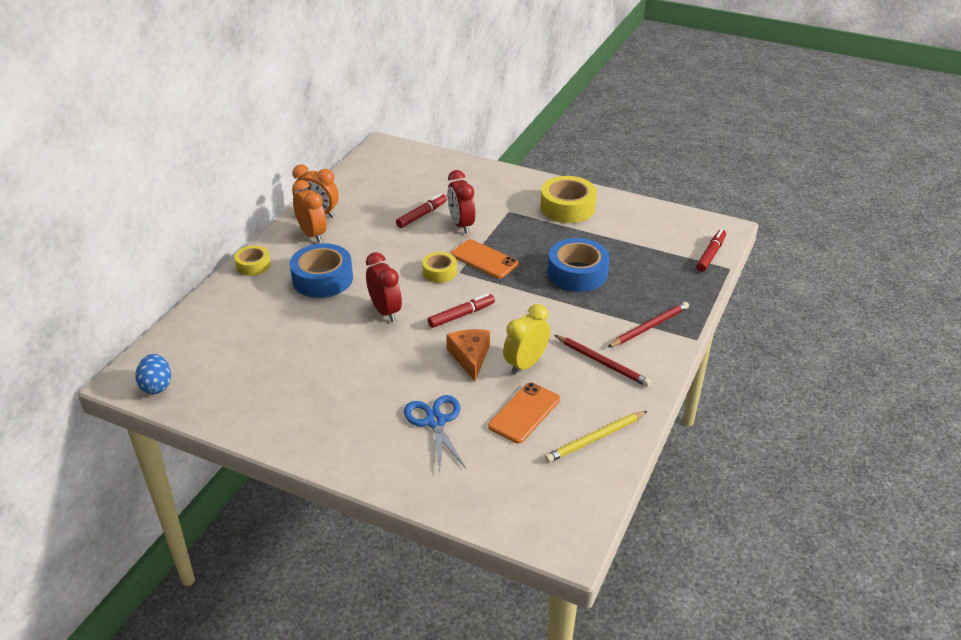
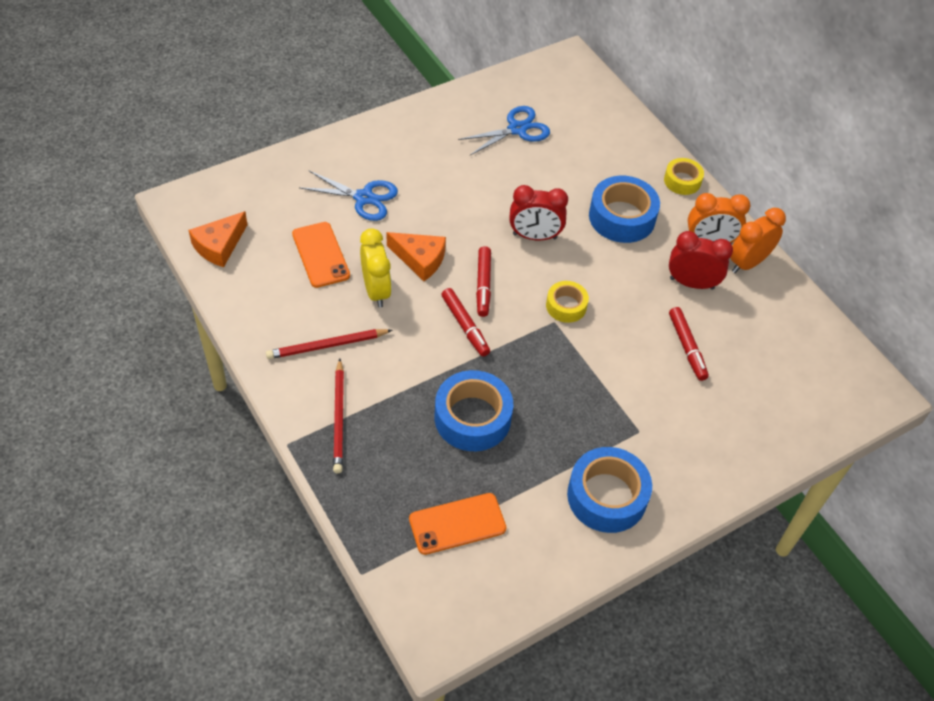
camera: 120 degrees right, 15 degrees up
blue egg [135,354,171,394] -> none
red clock [447,170,475,234] -> red clock moved to [669,231,733,290]
orange phone [451,239,519,279] -> orange phone moved to [409,493,506,555]
yellow tape [540,176,597,223] -> blue tape [567,447,652,533]
yellow pencil [545,411,647,463] -> none
red marker [696,229,726,272] -> red marker moved to [441,288,490,357]
none -> orange cheese [189,211,248,267]
none -> blue scissors [458,106,550,155]

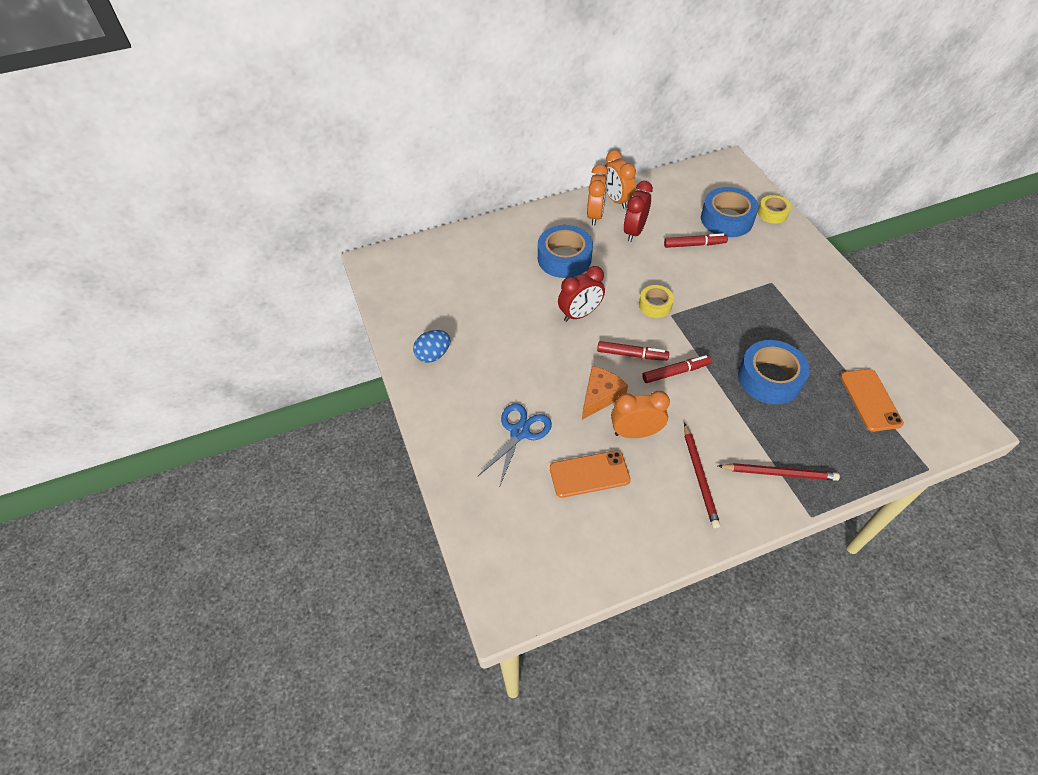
camera: 75 degrees left, 0 degrees up
orange cheese [189,211,248,267] -> none
yellow clock [360,228,392,308] -> orange clock [611,391,670,438]
blue scissors [458,106,550,155] -> none
red clock [509,185,568,241] -> red clock turned 45 degrees clockwise [558,266,605,322]
blue tape [567,447,652,533] -> blue tape moved to [701,187,759,237]
yellow tape [664,158,704,195] -> yellow tape moved to [758,195,791,224]
none -> blue egg [413,330,450,363]

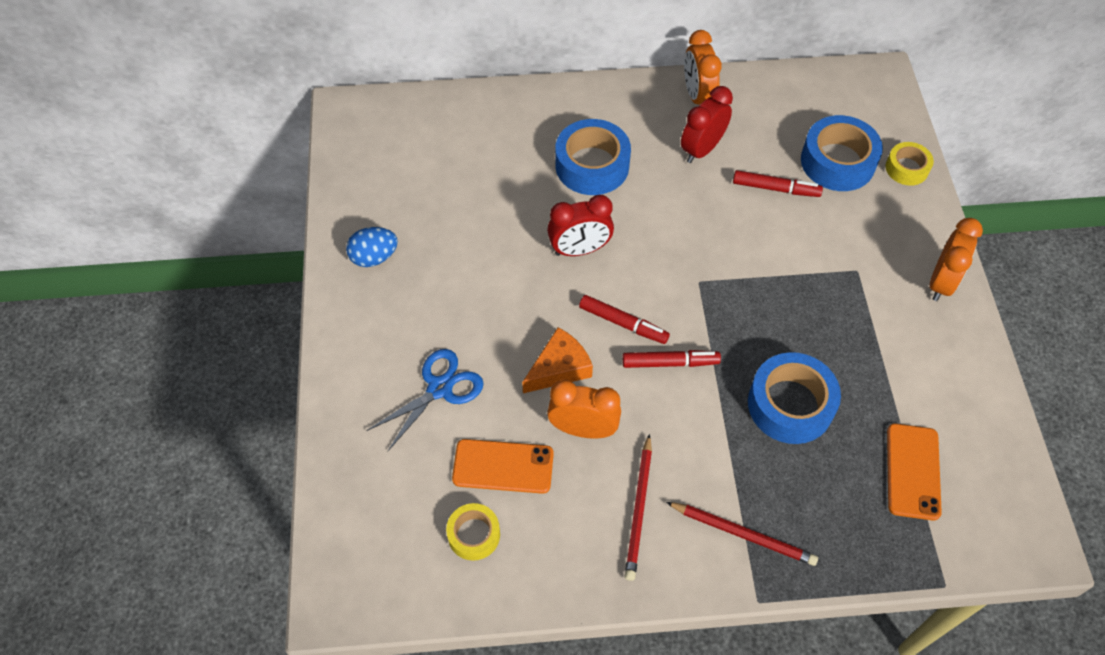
camera: 15 degrees right, 5 degrees up
orange clock [587,164,608,226] -> orange clock moved to [930,218,983,301]
yellow tape [639,285,674,318] -> yellow tape moved to [446,503,500,561]

